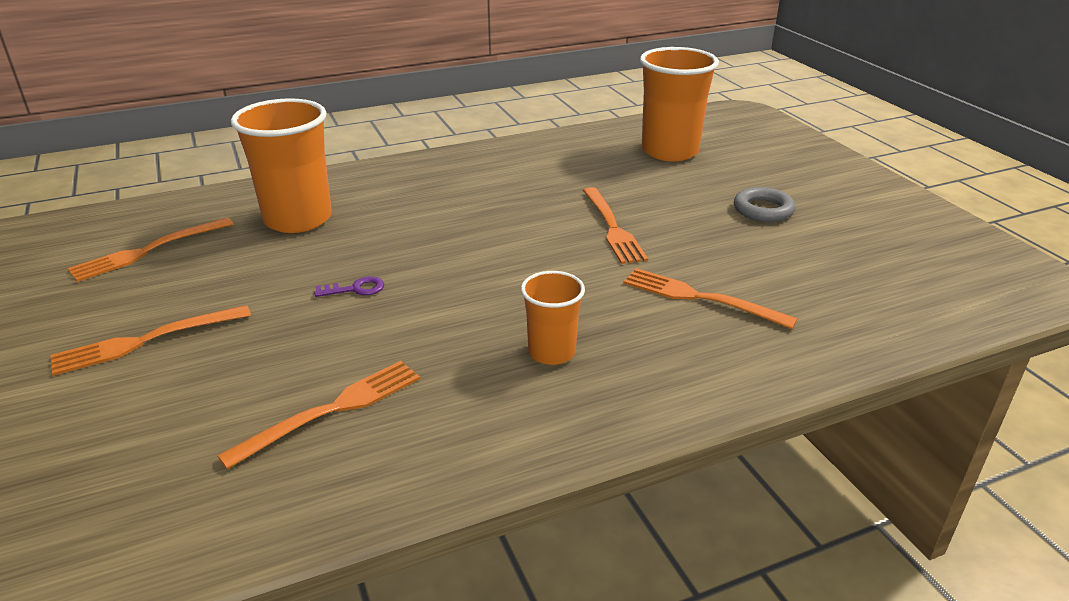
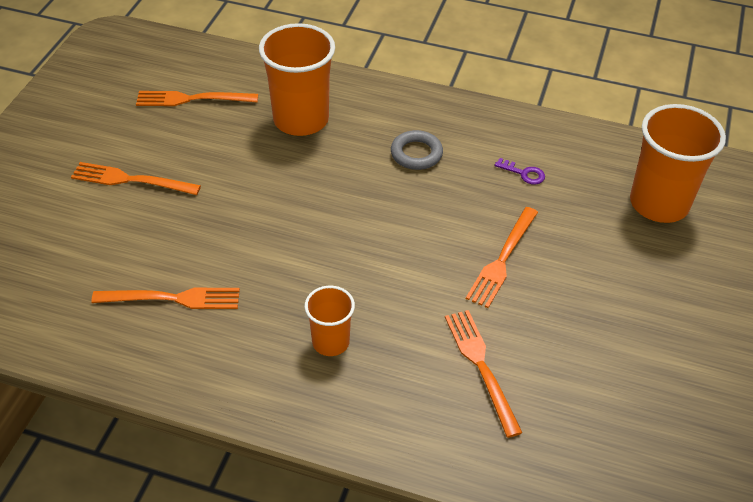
camera: 40 degrees right, 15 degrees up
purple key [314,276,384,297] -> purple key moved to [495,158,545,185]
grey ring [734,187,795,222] -> grey ring moved to [391,130,443,170]

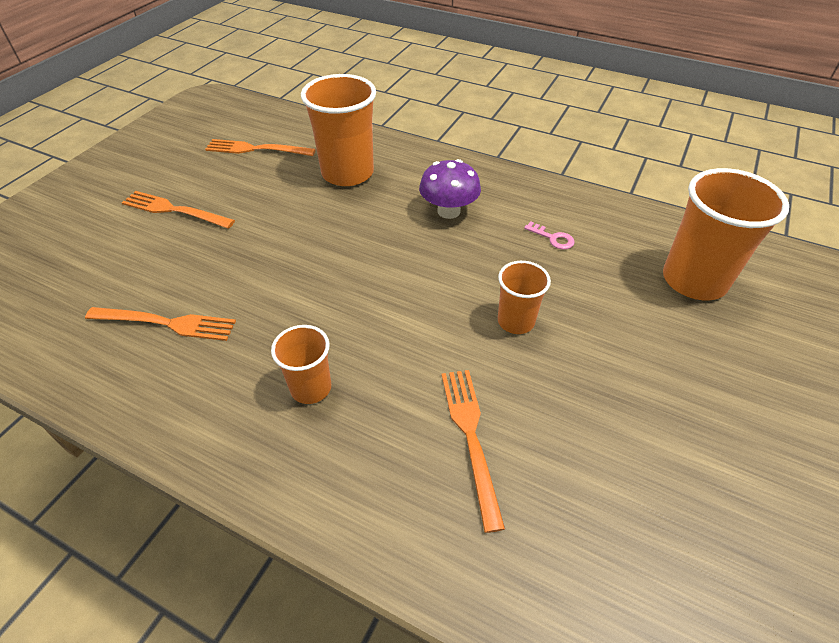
camera: 10 degrees right, 0 degrees up
grey ring [391,130,443,170] -> purple mushroom [419,159,481,219]
orange fork [466,207,538,308] -> orange cup [498,261,551,334]
purple key [495,158,545,185] -> pink key [524,221,575,250]

